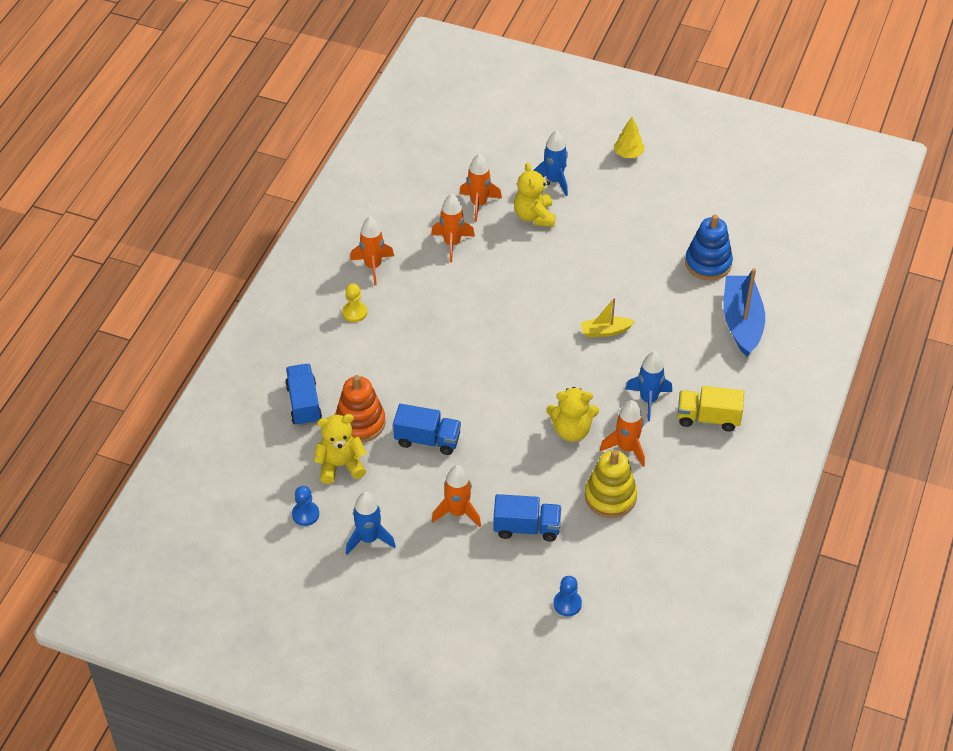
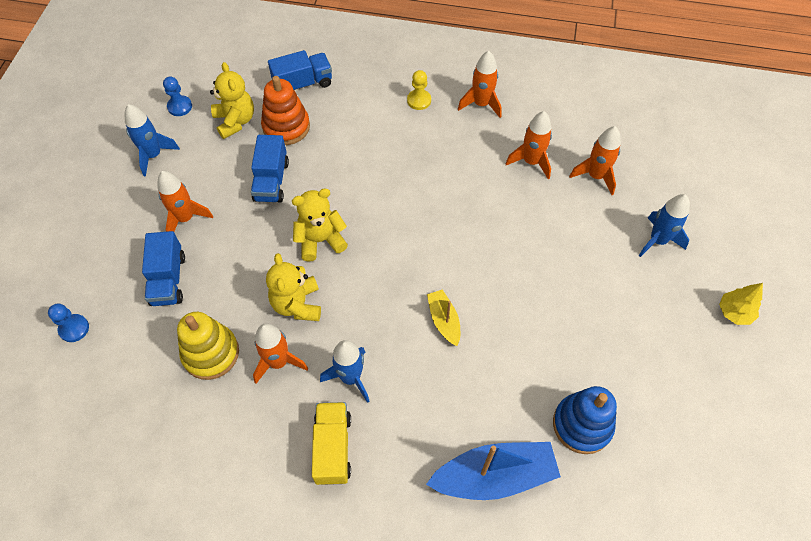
camera: 80 degrees right, 10 degrees up
yellow teddy bear [514,162,555,227] -> yellow teddy bear moved to [292,188,348,261]

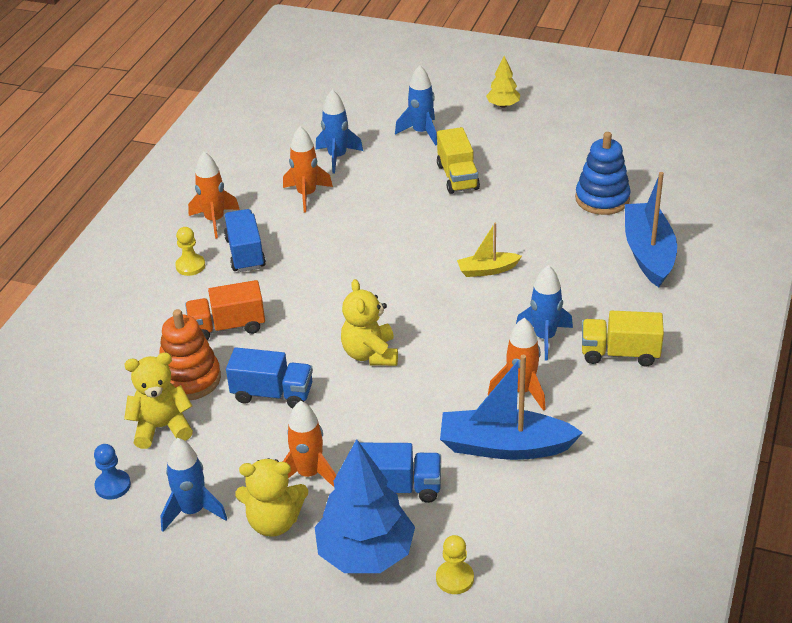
camera: 80 degrees left, 20 degrees down
blue pawn [48,303,89,342] -> yellow pawn [436,535,474,594]
yellow stacking toy [177,312,239,380] -> blue boat [440,355,583,460]
yellow teddy bear [266,253,321,321] -> yellow teddy bear moved to [235,458,308,537]
blue truck [268,50,332,90] -> blue truck moved to [224,209,266,272]
orange rocket [569,126,621,195] -> blue rocket [316,89,363,174]
none -> orange truck [185,280,265,340]
none -> blue tree [315,439,415,573]
none -> yellow truck [437,127,480,194]

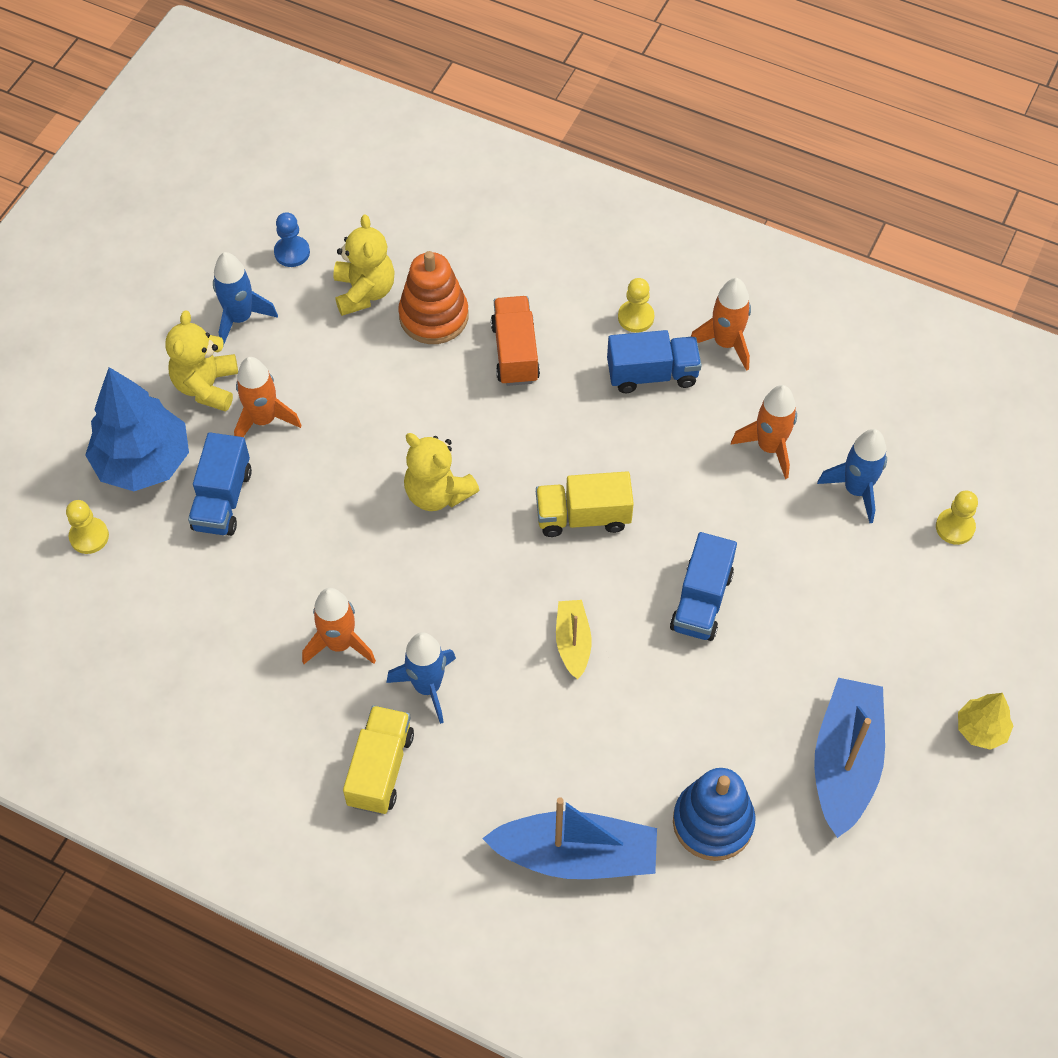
camera: 95 degrees right, 20 degrees up
blue truck [226,347,313,409] -> blue truck moved to [670,532,737,641]
yellow teddy bear [341,279,398,366] -> yellow teddy bear turned 135 degrees counterclockwise [404,433,479,511]
blue rocket [395,65,437,146] -> none
yellow truck [437,127,480,194] -> yellow truck moved to [536,471,634,537]
blue boat [440,355,583,460] -> blue boat moved to [814,678,885,838]
none -> yellow pawn [936,490,978,545]

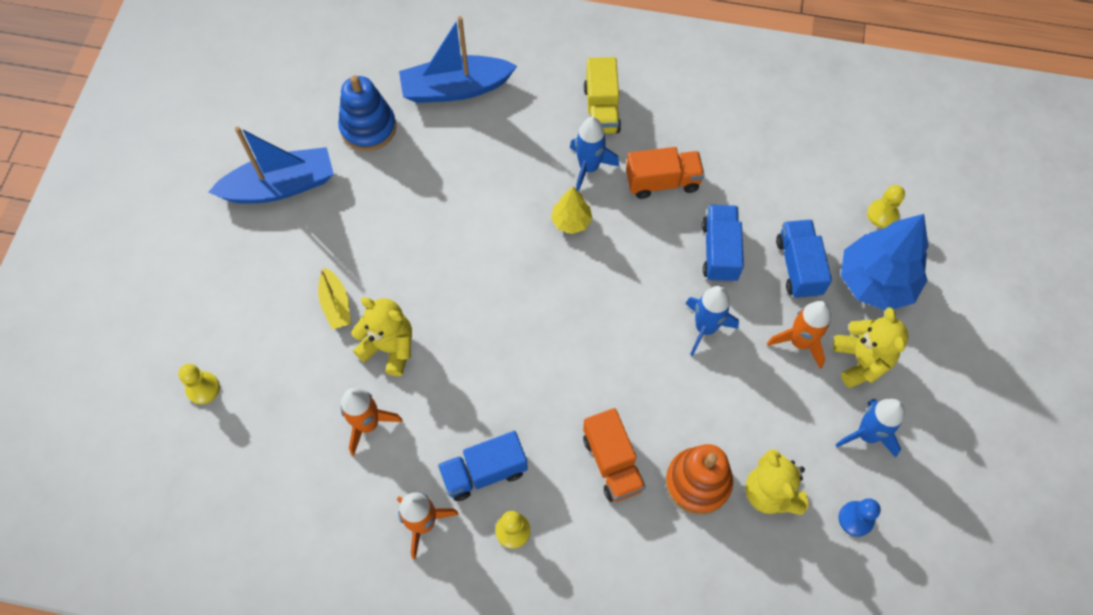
camera: 165 degrees right, 5 degrees up
orange rocket [302,588,376,664] -> orange truck [626,147,705,199]
yellow teddy bear [404,433,479,511] -> yellow teddy bear moved to [351,297,412,376]
yellow truck [536,471,634,537] -> none
yellow boat [556,600,592,680] -> yellow boat moved to [318,267,351,330]
blue truck [670,532,737,641] -> blue truck moved to [702,205,744,282]
blue boat [814,678,885,838] -> blue boat turned 105 degrees counterclockwise [209,126,334,204]
blue rocket [817,429,887,523] -> blue rocket moved to [685,286,739,356]
yellow tree [958,693,1013,750] -> yellow tree moved to [551,187,592,234]

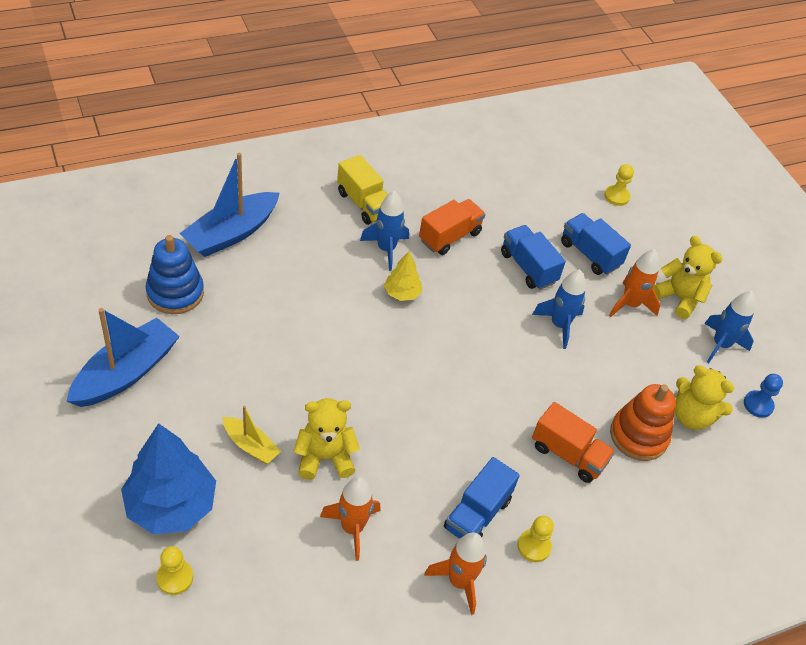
camera: 40 degrees left, 15 degrees down
blue tree [841,214,928,310] -> blue tree moved to [121,423,216,534]

